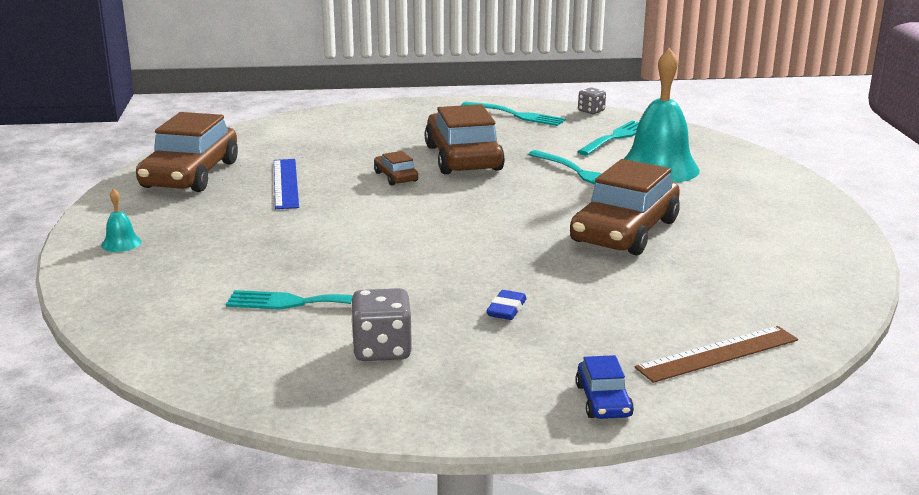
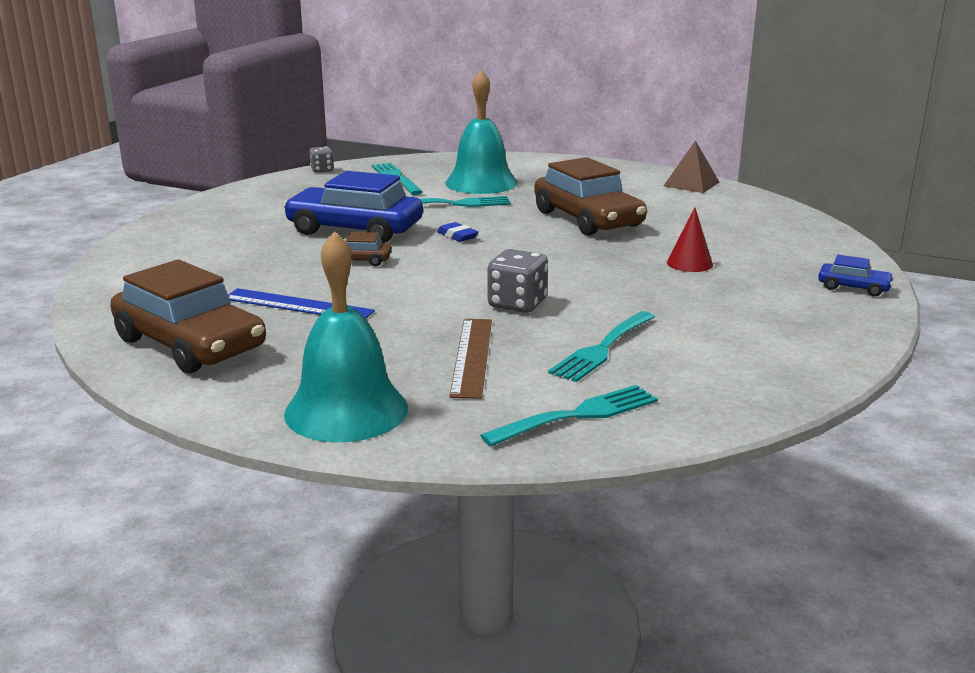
camera: 60 degrees left, 0 degrees up
turquoise bell [101,188,141,252] -> turquoise bell [284,231,408,442], size x2.43
grey dice [351,288,412,361] -> grey dice moved to [488,249,548,313]
brown car [425,104,505,174] -> blue car [283,171,423,242]
turquoise fork [461,102,566,126] -> turquoise fork moved to [480,385,658,446]
blue eraser [486,290,527,320] -> blue eraser moved to [437,222,479,242]
brown ruler [635,326,798,383] -> brown ruler moved to [449,319,492,399]
none -> brown pyramid [664,140,720,193]
none -> red cone [667,207,713,272]

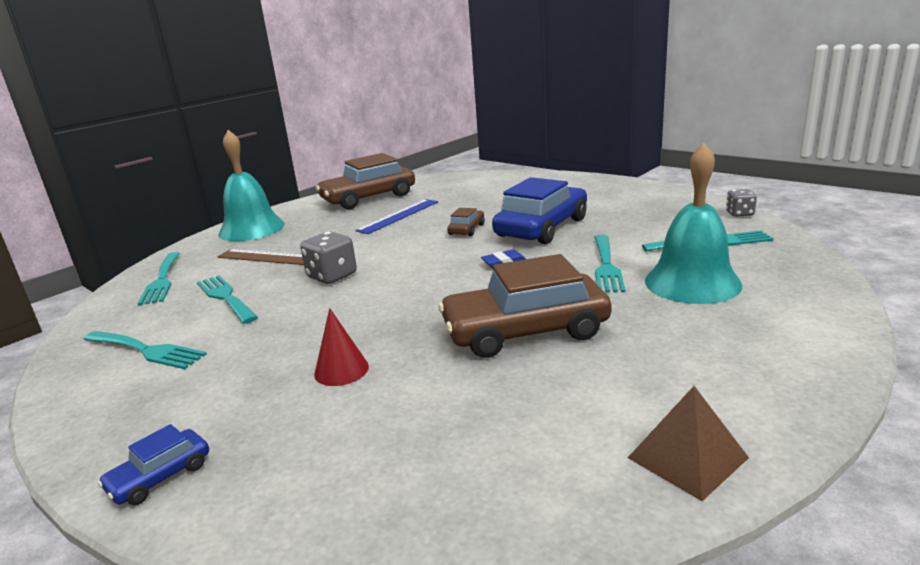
camera: 110 degrees right, 0 degrees up
none -> turquoise fork [83,331,207,369]

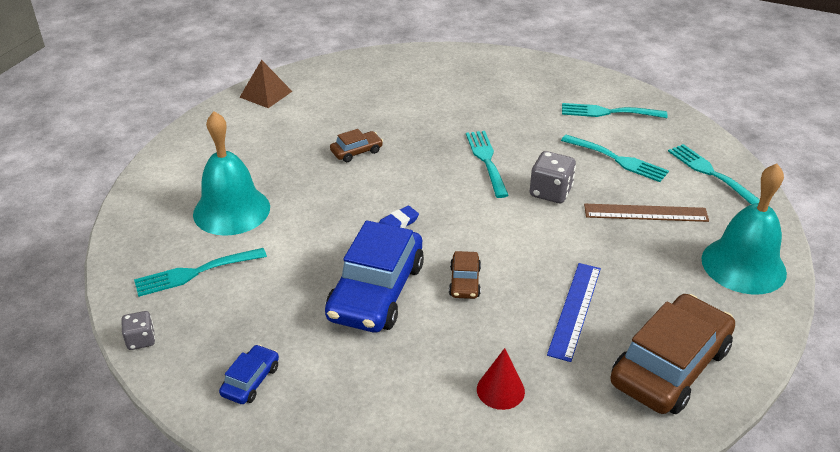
camera: 160 degrees right, 15 degrees up
blue car [98,424,209,505] -> blue car moved to [219,345,279,404]
red cone [314,308,369,386] -> red cone moved to [477,348,525,410]
brown car [438,254,612,358] -> brown car [330,129,383,162], size x0.46
turquoise fork [594,235,625,293] -> turquoise fork moved to [466,131,509,198]

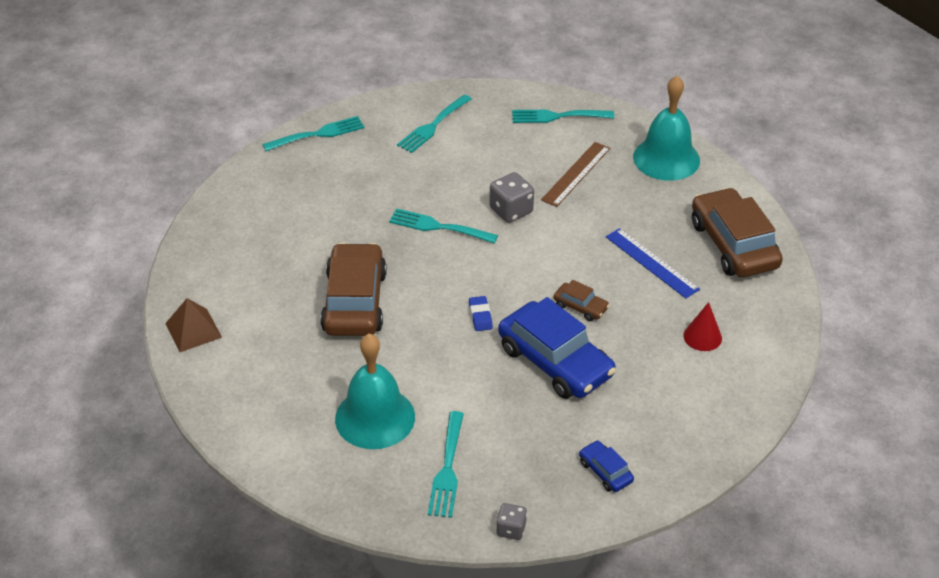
camera: 60 degrees left, 5 degrees up
brown car [330,129,383,162] -> brown car [320,243,387,336], size x2.19
turquoise fork [561,135,669,182] -> turquoise fork moved to [262,116,365,151]

